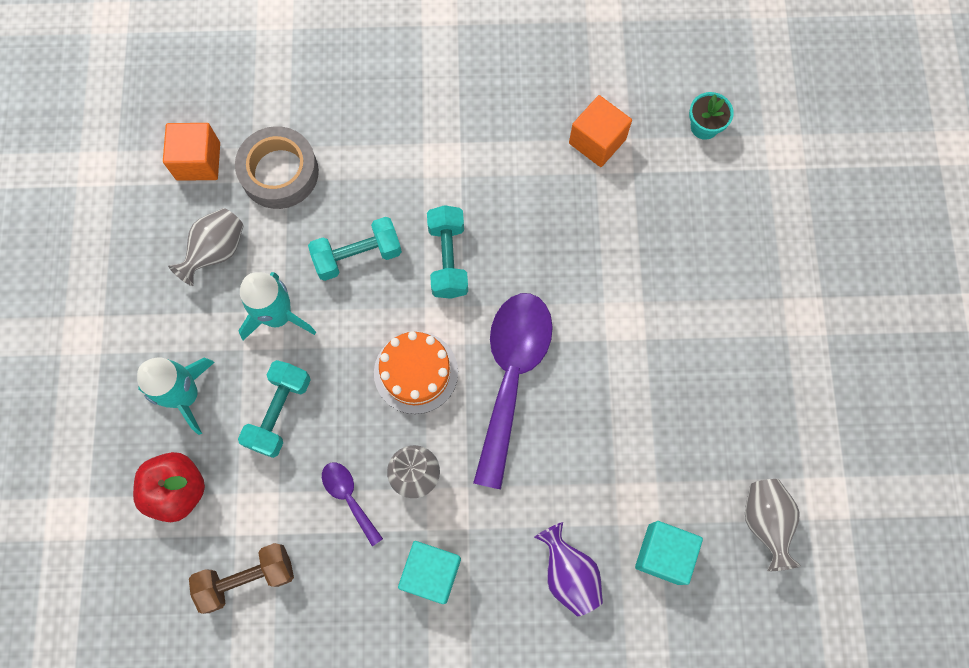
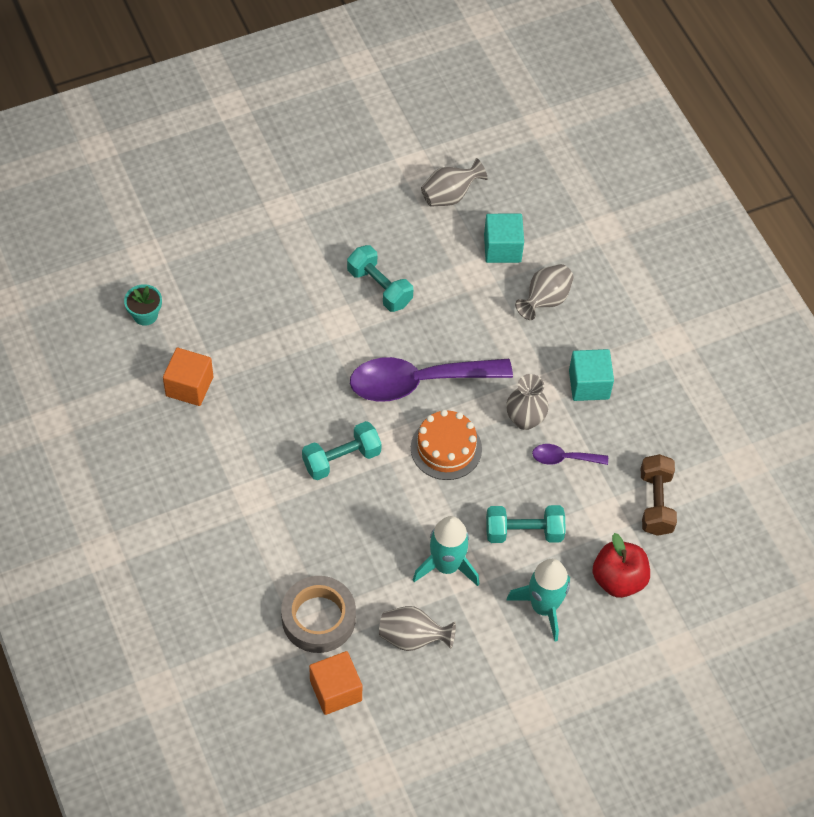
camera: 115 degrees left, 15 degrees down
brown dumbbell [189,543,294,614] -> brown dumbbell turned 45 degrees clockwise [641,454,677,536]
turquoise dumbbell [308,217,402,281] -> turquoise dumbbell moved to [347,245,413,312]
purple spoon [322,462,383,546] -> purple spoon turned 60 degrees clockwise [532,444,608,465]
purple vase [534,522,603,616] -> grey vase [515,264,574,320]

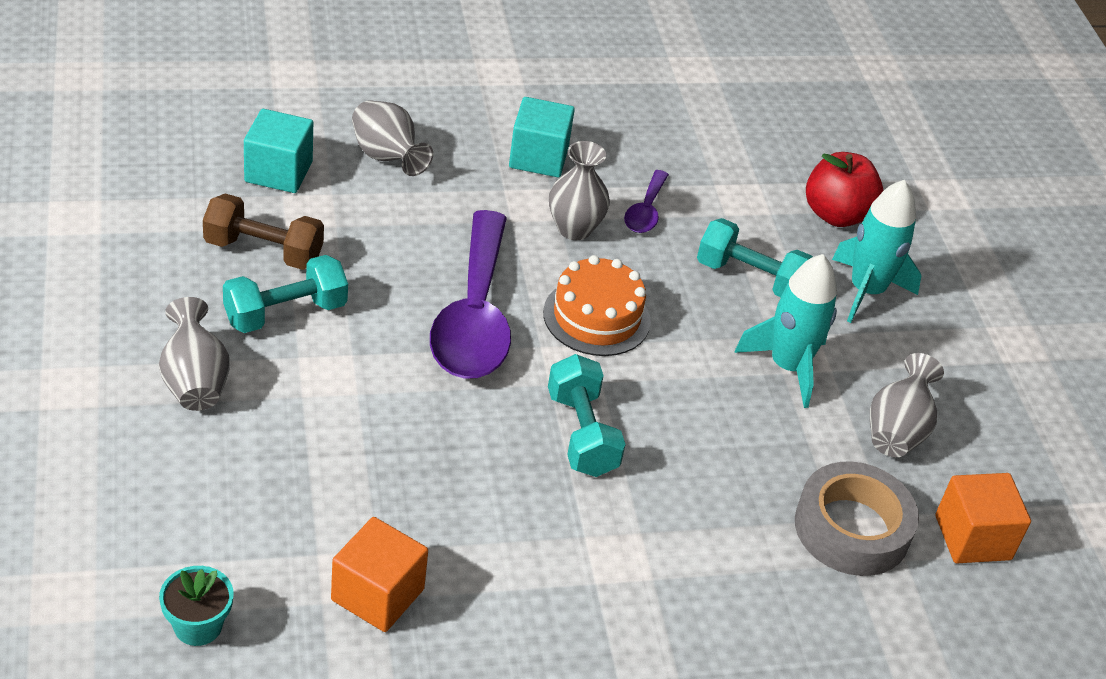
camera: 80 degrees left, 15 degrees down
grey vase [421,158,488,207] -> grey vase moved to [159,297,229,411]
turquoise dumbbell [486,505,565,543] -> turquoise dumbbell turned 75 degrees counterclockwise [697,218,813,297]
brown dumbbell [641,454,677,536] -> brown dumbbell moved to [203,193,324,270]

